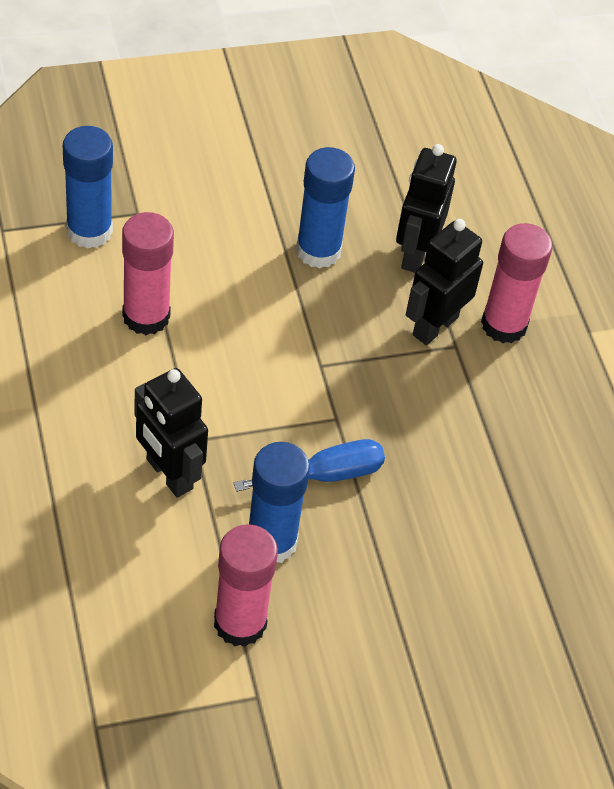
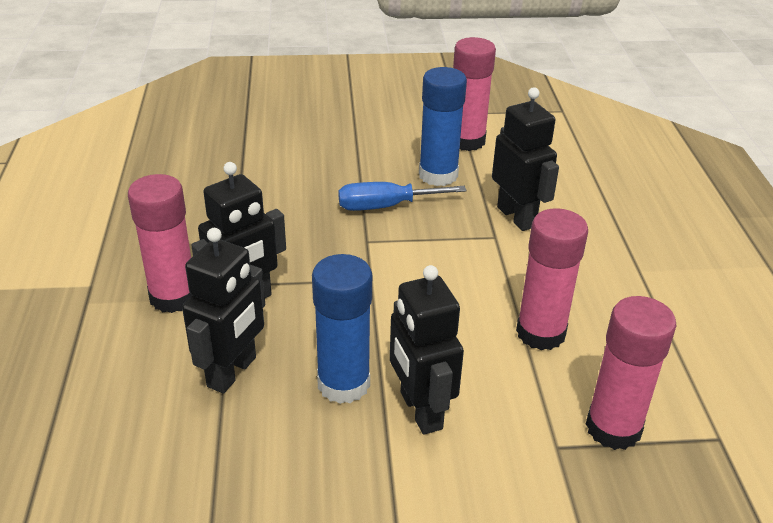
camera: 165 degrees left, 15 degrees down
blue glue stick [63,126,113,249] -> pink glue stick [586,296,677,450]
none -> black robot [390,265,464,435]

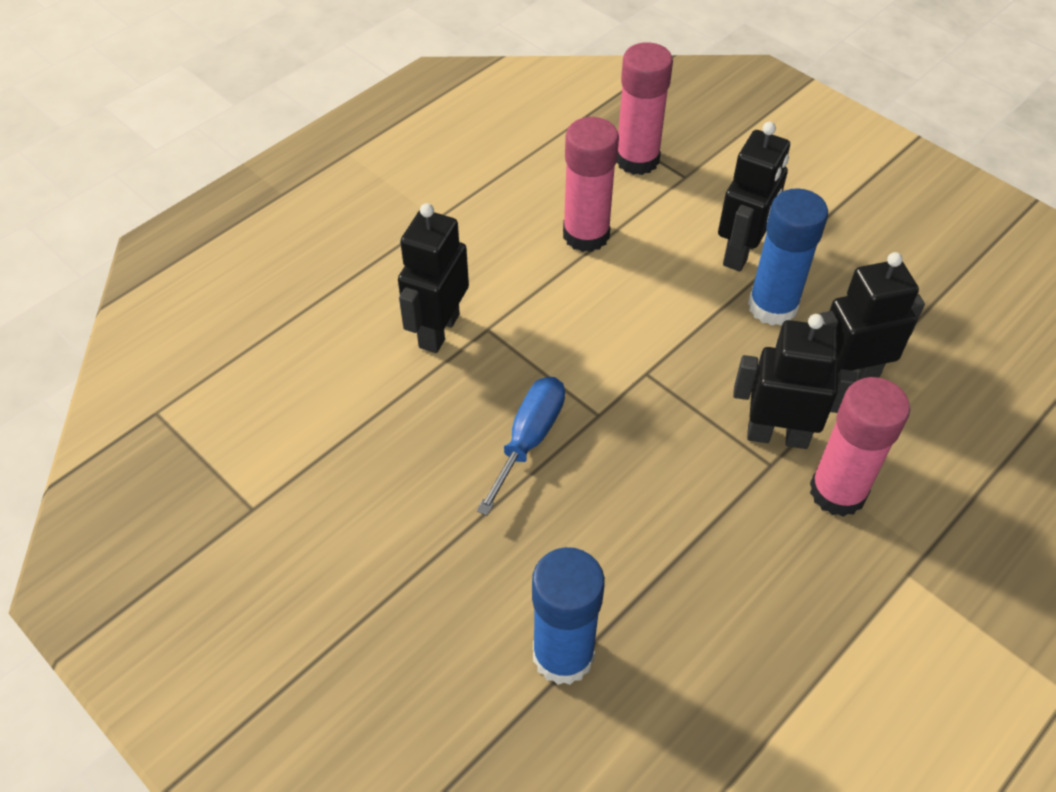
camera: 130 degrees left, 15 degrees up
blue screwdriver [338,182,467,211] -> blue screwdriver turned 105 degrees counterclockwise [477,377,565,516]
blue glue stick [419,67,467,186] -> blue glue stick moved to [532,547,605,685]
pink glue stick [453,37,496,151] -> none

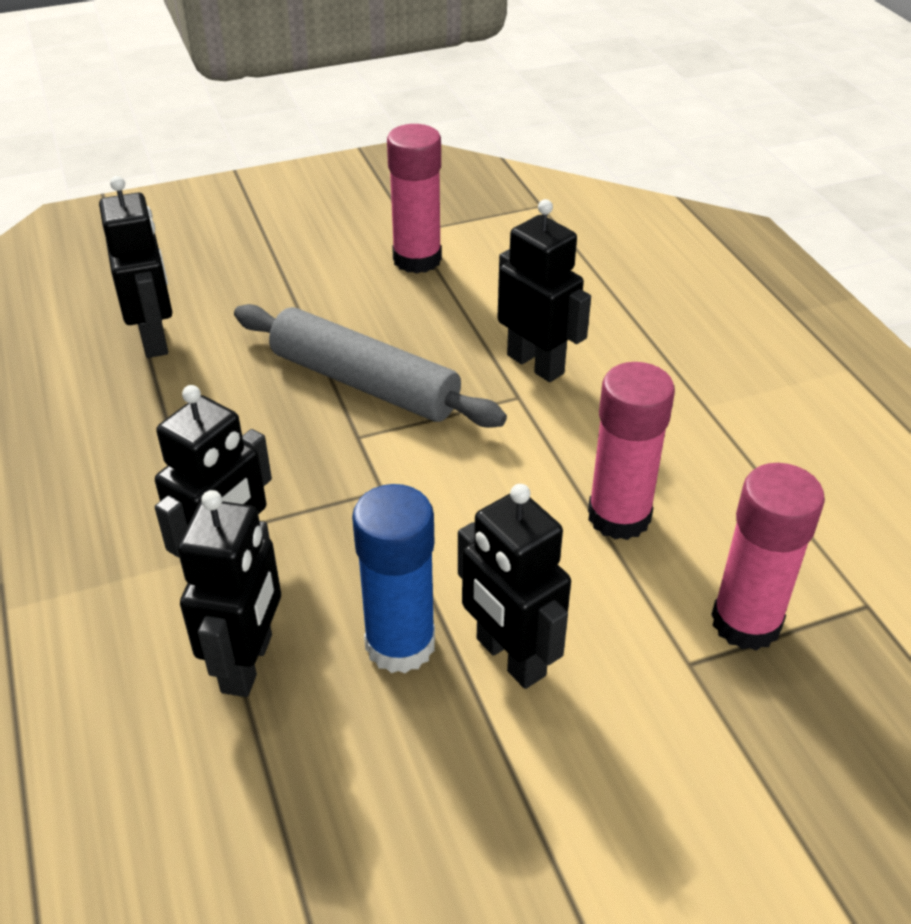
camera: 115 degrees right, 10 degrees down
blue screwdriver [477,377,565,516] -> grey rolling pin [234,304,507,428]
blue glue stick [532,547,605,685] -> black robot [99,176,172,358]
pink glue stick [810,377,910,517] -> pink glue stick moved to [387,124,442,274]

